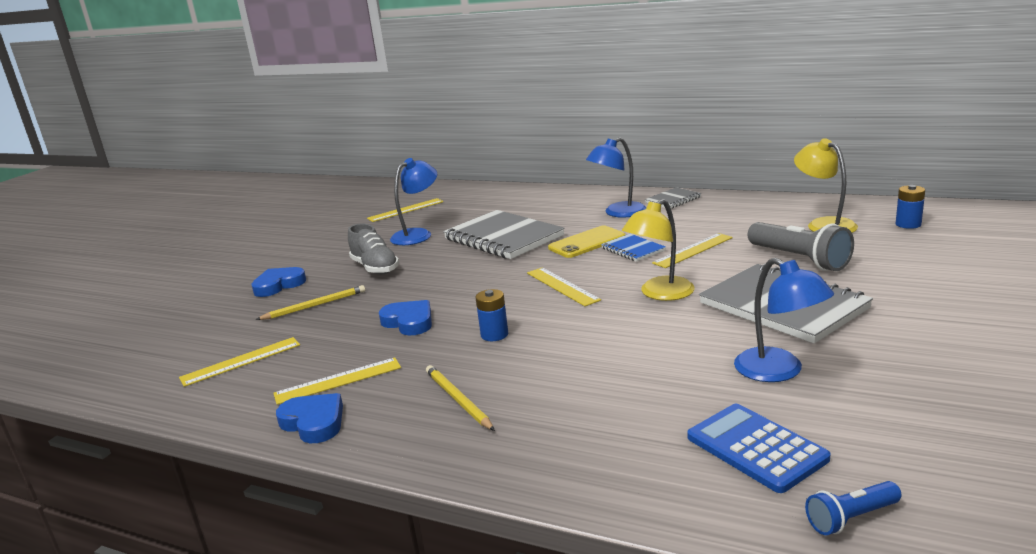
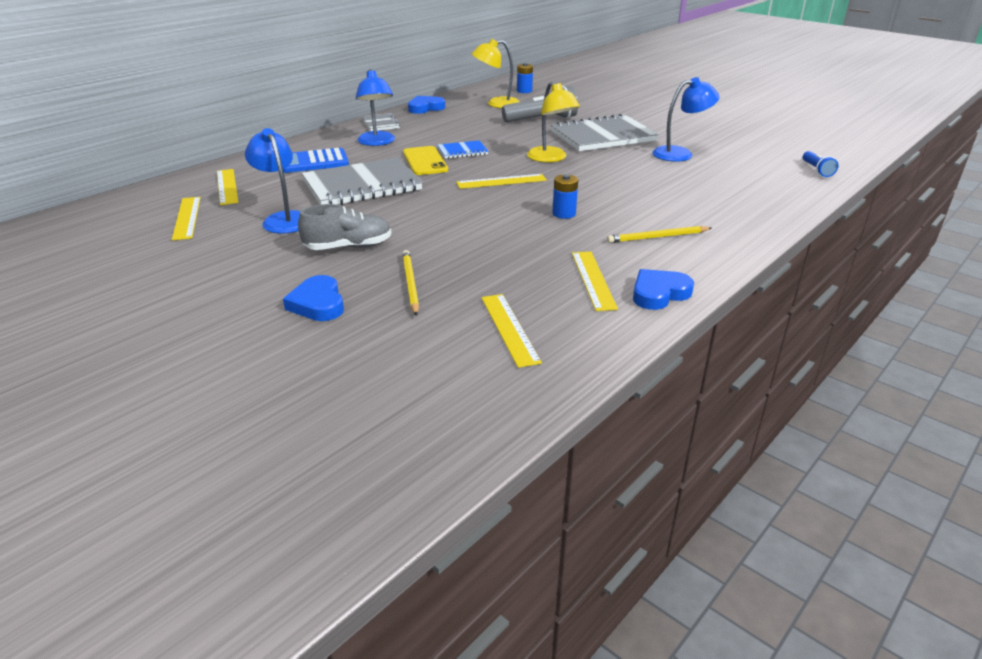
camera: 75 degrees left, 10 degrees up
blue heart [379,300,432,335] -> blue heart moved to [408,96,445,114]
yellow ruler [652,233,733,268] -> yellow ruler moved to [217,169,239,205]
blue calculator [687,404,831,493] -> blue calculator moved to [283,148,349,173]

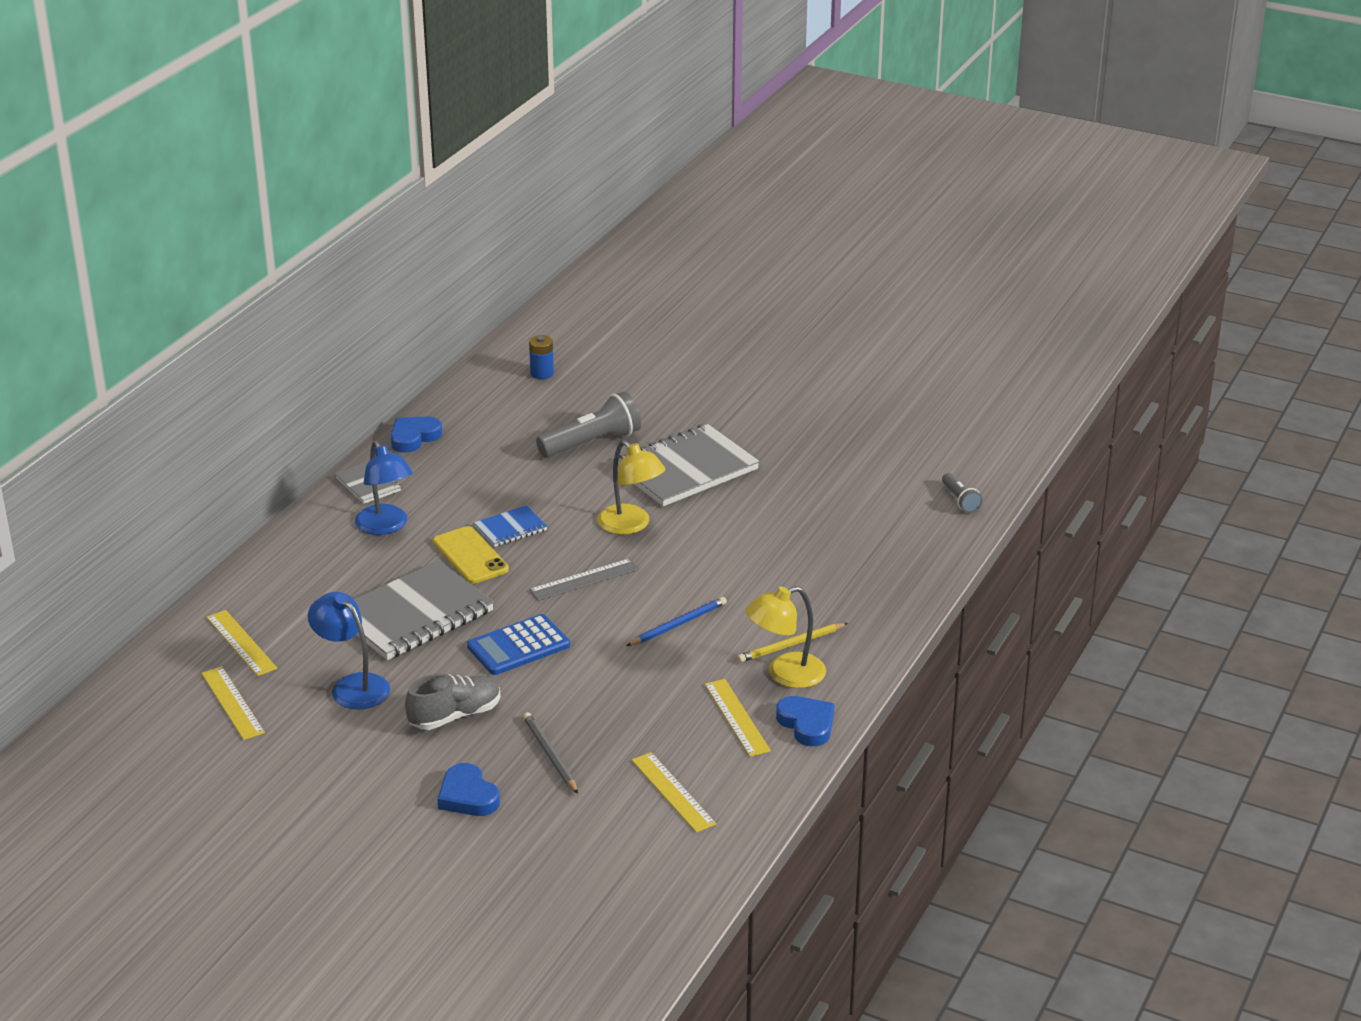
camera: 15 degrees left, 0 degrees up
blue calculator [283,148,349,173] -> blue calculator moved to [467,614,570,675]
yellow pencil [402,250,419,316] -> grey pencil [523,712,578,794]
yellow ruler [456,174,547,189] -> grey ruler [529,558,639,601]
yellow lamp [472,39,520,108] -> yellow lamp moved to [746,586,826,688]
blue battery [552,174,578,219] -> blue pencil [626,597,727,646]
blue heart [633,269,694,310] -> blue heart turned 105 degrees clockwise [776,696,835,746]
blue lamp [652,77,720,162] -> none
blue flashlight [803,151,839,177] -> grey flashlight [942,473,983,513]

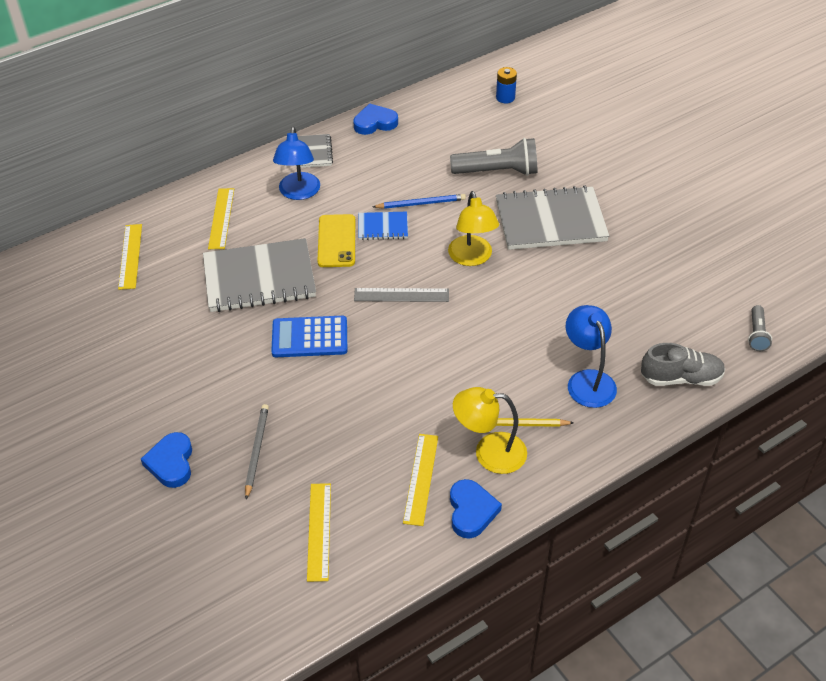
camera: 30 degrees right, 15 degrees up
yellow ruler [201,666,265,740] -> yellow ruler moved to [208,188,234,249]
blue lamp [308,592,390,710] -> blue lamp moved to [566,305,617,408]
grey shoe [405,674,500,730] -> grey shoe moved to [641,343,725,386]
blue pencil [626,597,727,646] -> blue pencil moved to [373,194,466,209]

